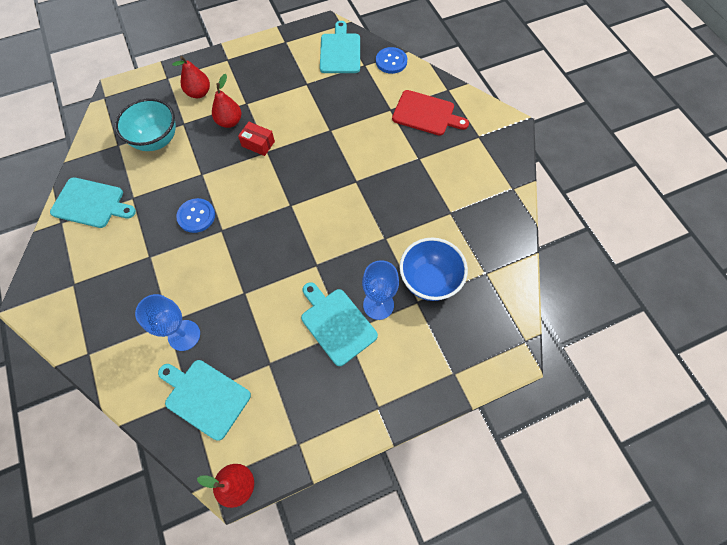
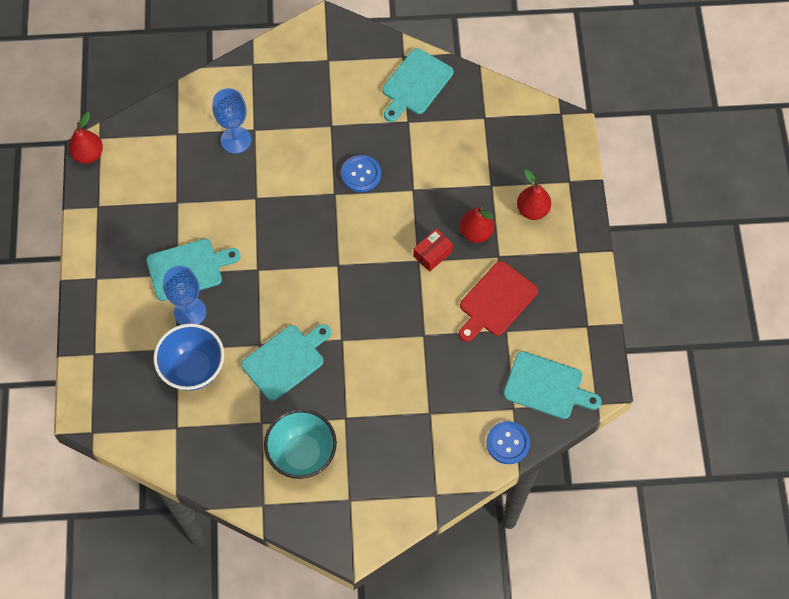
camera: 110 degrees right, 0 degrees up
turquoise bowl [115,98,176,151] -> turquoise bowl moved to [264,409,337,479]
turquoise cutting board [158,360,251,441] -> turquoise cutting board moved to [241,324,331,401]
red cutting board [392,90,469,136] -> red cutting board moved to [459,261,538,342]

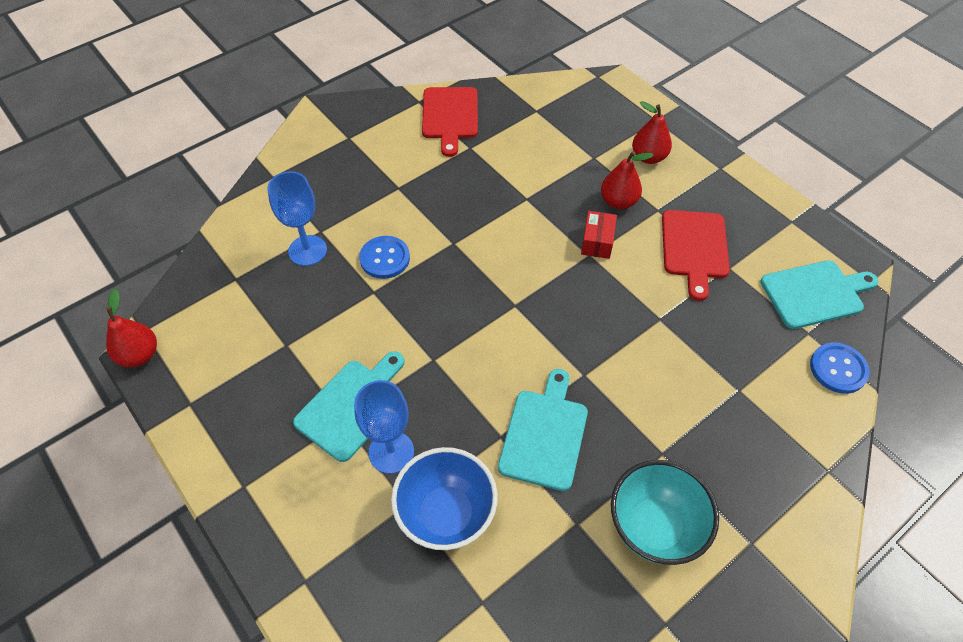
camera: 35 degrees left, 10 degrees down
blue button [341,155,381,192] -> blue button moved to [359,236,410,279]
turquoise cutting board [382,48,454,122] -> red cutting board [422,87,478,157]

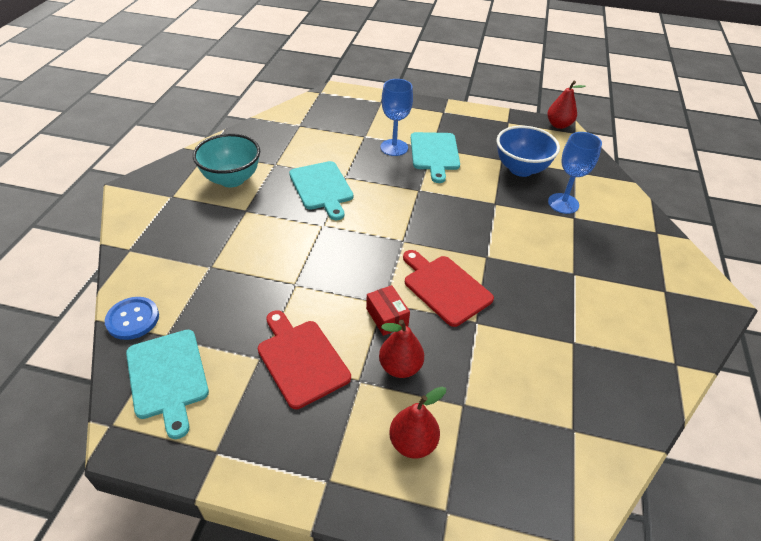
camera: 140 degrees right, 10 degrees down
blue button [359,236,410,279] -> none
blue bowl [391,447,498,550] -> blue bowl moved to [497,126,560,177]
red cutting board [422,87,478,157] -> red cutting board moved to [403,250,494,327]
turquoise cutting board [760,260,878,329] -> turquoise cutting board turned 60 degrees counterclockwise [126,330,209,439]

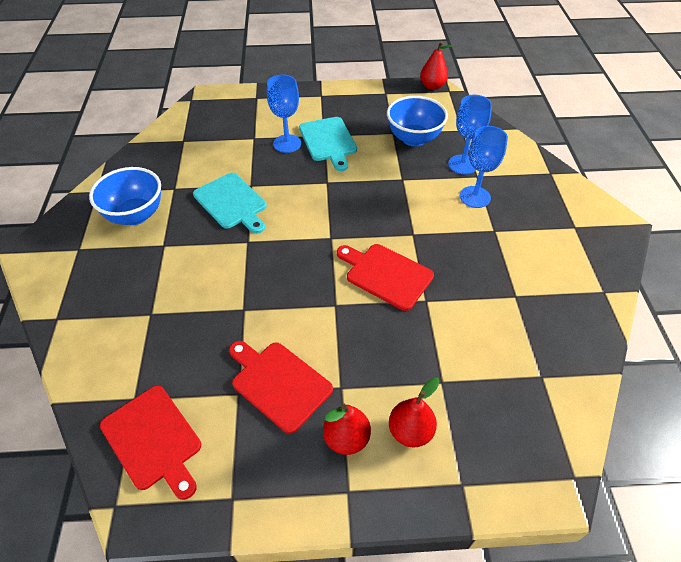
camera: 15 degrees left, 5 degrees up
blue button [105,297,159,340] -> none
turquoise cutting board [126,330,209,439] -> red cutting board [100,386,201,500]
turquoise bowl [193,134,260,187] -> blue bowl [89,167,161,225]
red box [366,285,410,336] -> none
red pear [379,320,424,378] -> red pear moved to [323,404,371,455]
none -> blue goblet [460,126,508,208]

